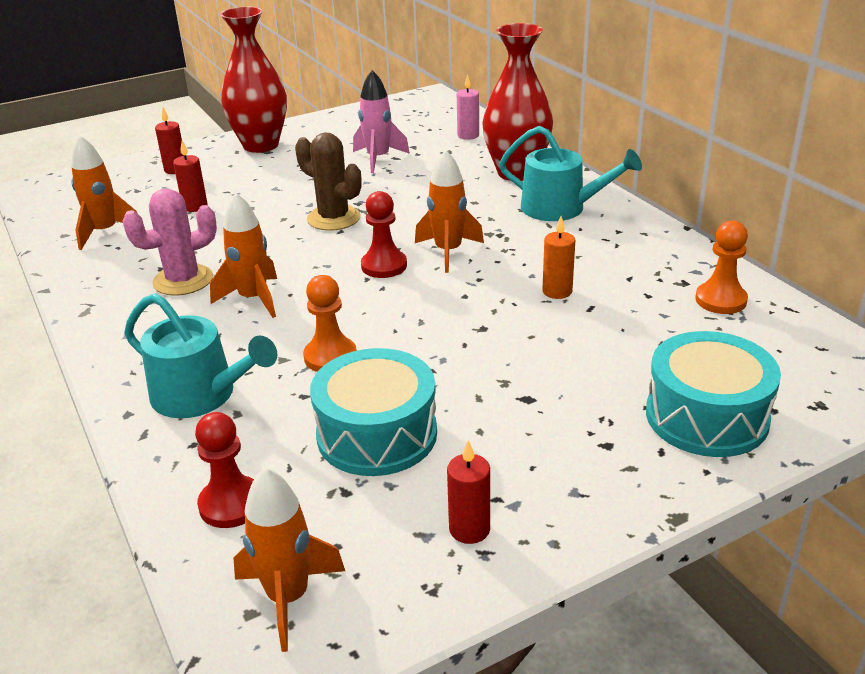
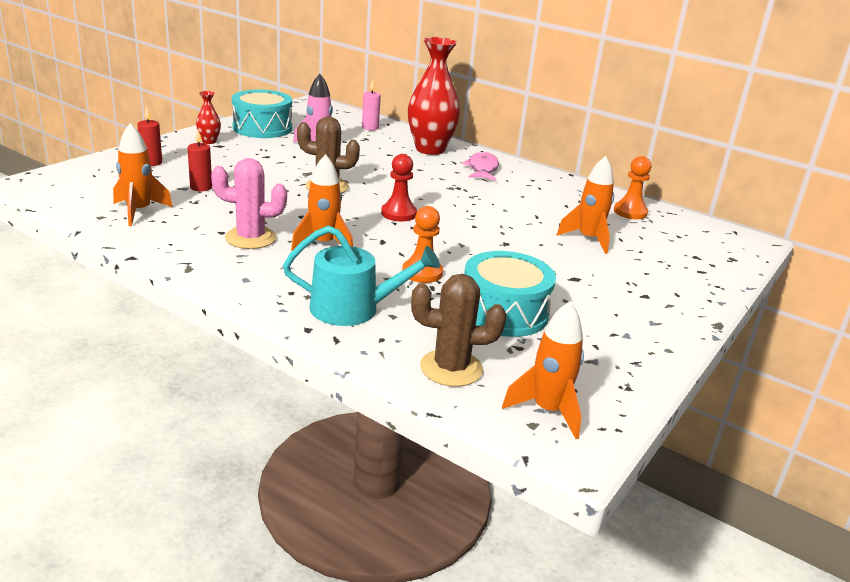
camera: 30 degrees left, 5 degrees down
pink cactus [122,188,217,296] -> pink cactus turned 60 degrees clockwise [211,158,287,249]
red pawn [195,412,254,528] -> brown cactus [411,274,506,387]
red vase [220,6,287,153] -> red vase [196,91,221,144], size x0.44
orange rocket [415,150,484,273] -> orange rocket moved to [557,156,614,254]
red candle [447,440,490,544] -> none
turquoise watering can [499,126,642,221] -> pink fish [462,151,499,181]
orange candle [542,216,575,299] -> none
turquoise drum [646,331,781,457] -> turquoise drum moved to [232,90,292,138]

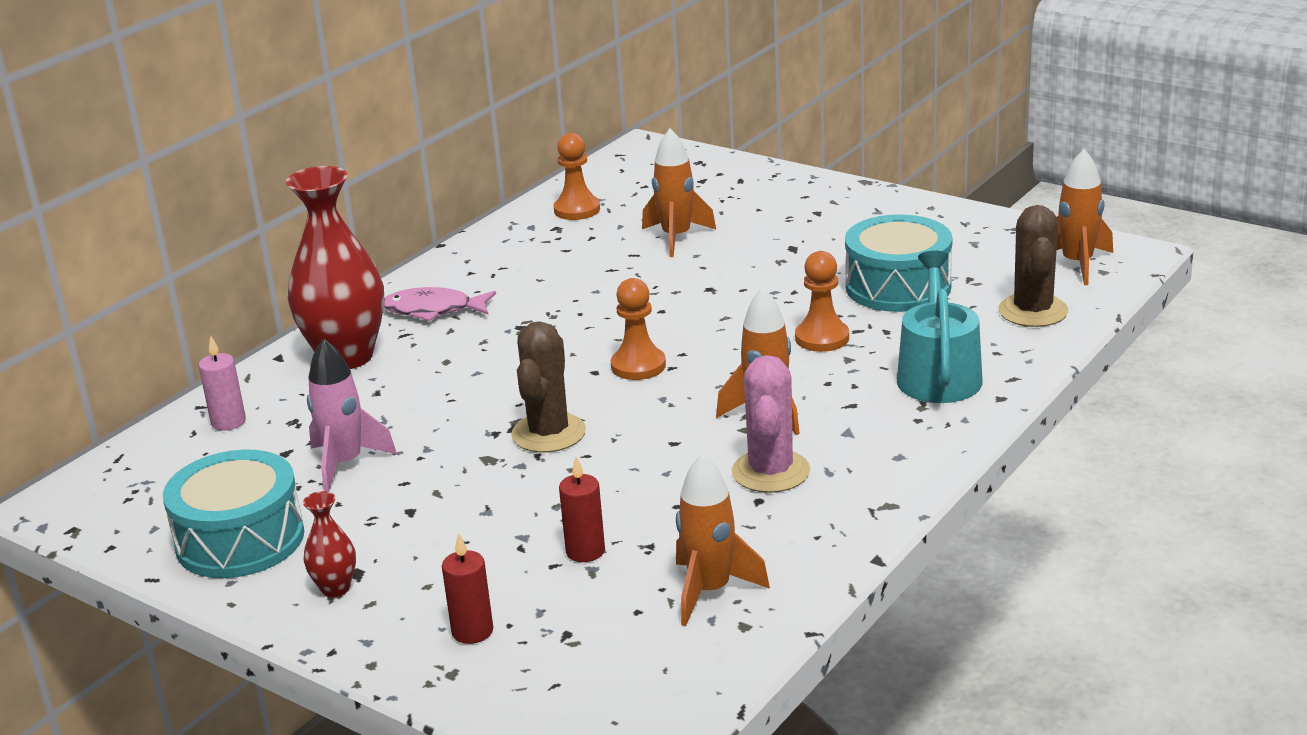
camera: 85 degrees left, 0 degrees up
red pawn [381,154,417,221] -> orange pawn [611,278,666,380]

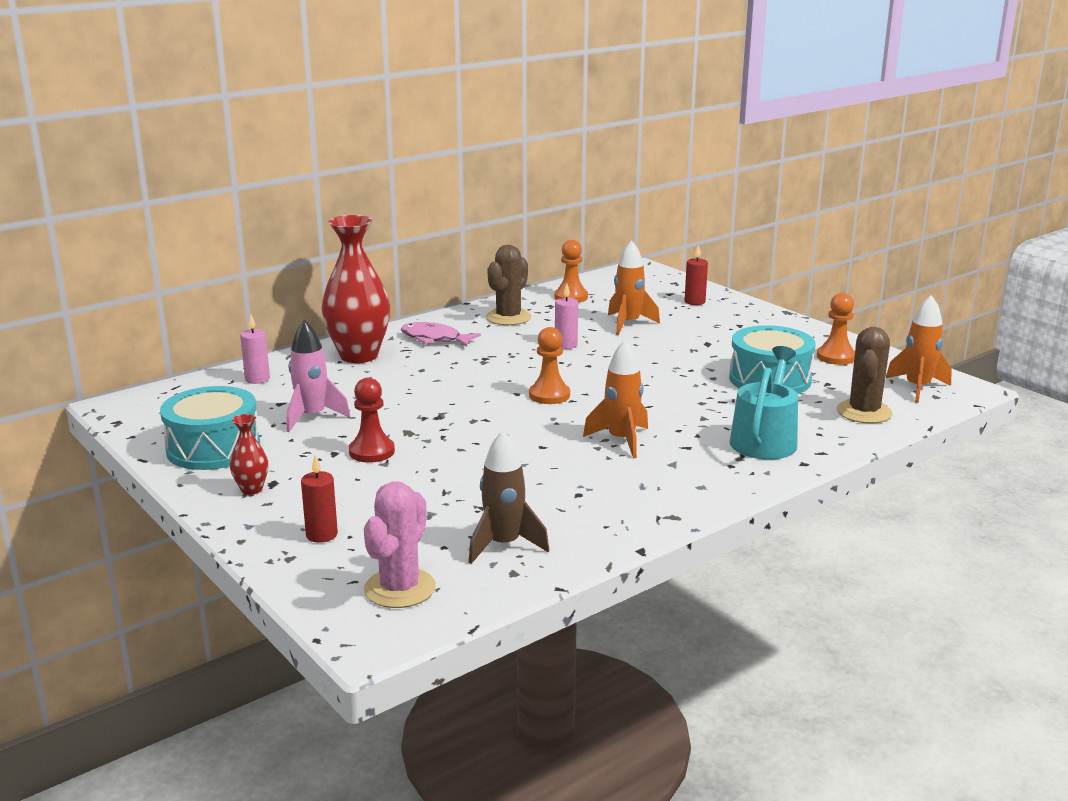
camera: 15 degrees right, 5 degrees down
brown cactus [511,321,586,453] -> brown cactus moved to [486,245,531,325]
red candle [559,456,605,562] -> red candle moved to [684,245,708,305]
orange rocket [676,453,770,626] -> brown rocket [469,431,550,564]
pink cactus [732,355,810,493] -> pink cactus moved to [364,482,436,608]
orange pawn [795,251,849,352] -> orange pawn moved to [817,293,855,365]
none -> red pawn [349,378,395,463]
none -> pink candle [555,284,578,349]

